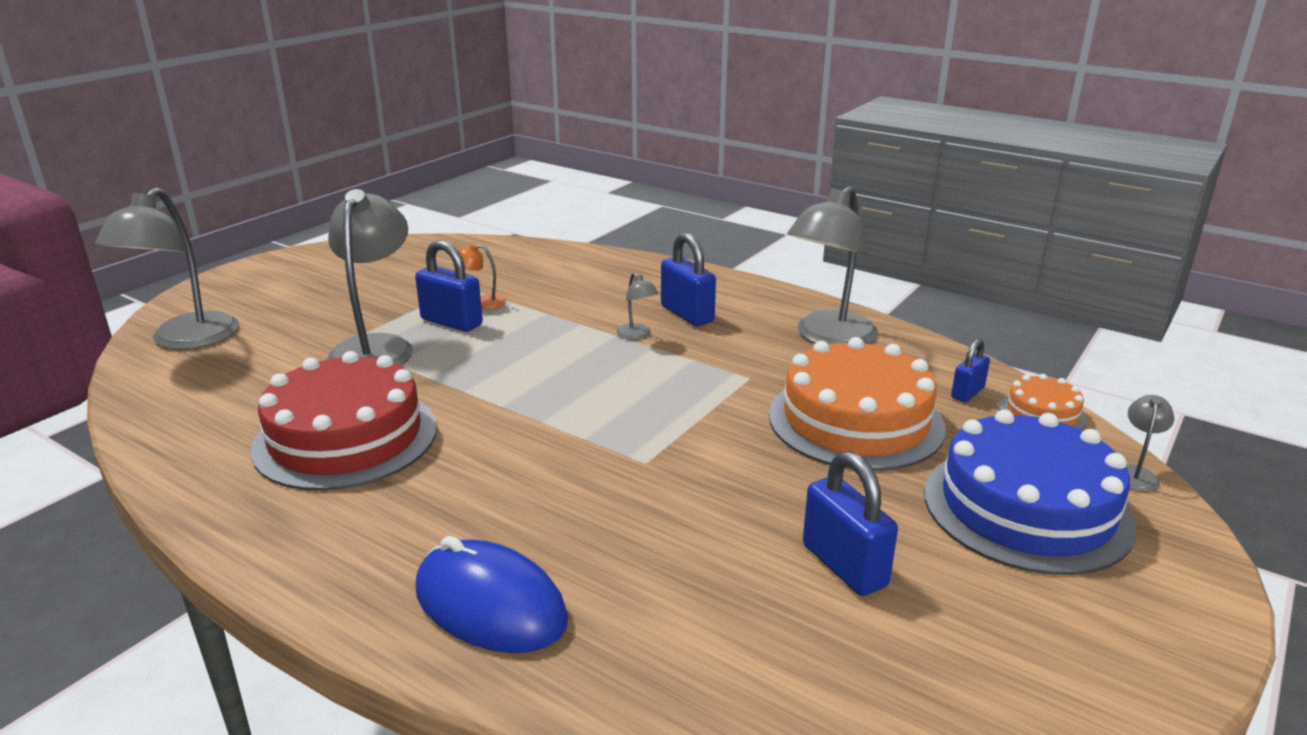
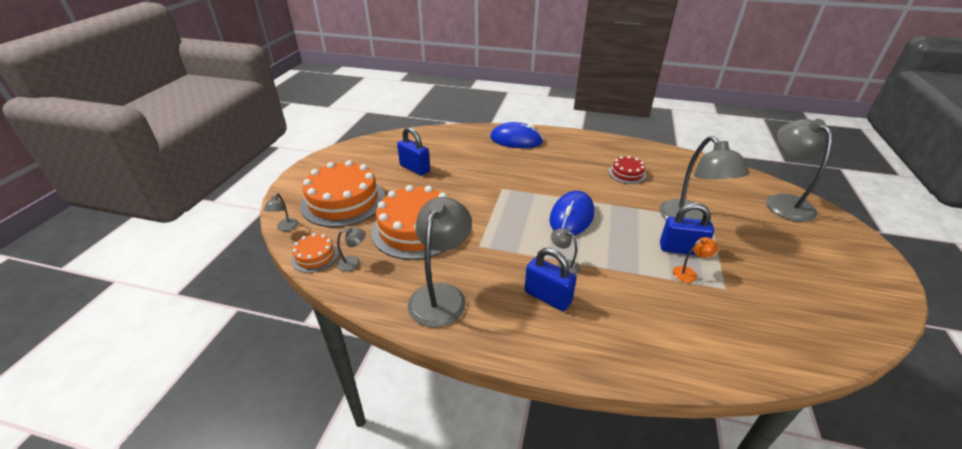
camera: 160 degrees right, 10 degrees up
red cake [251,351,437,491] -> red cake [609,156,646,184], size x0.48
blue cake [924,409,1137,575] -> orange cake [300,160,385,227]
blue padlock [951,339,990,402] -> grey lamp [337,228,366,272]
none -> blue mouse [549,191,594,235]

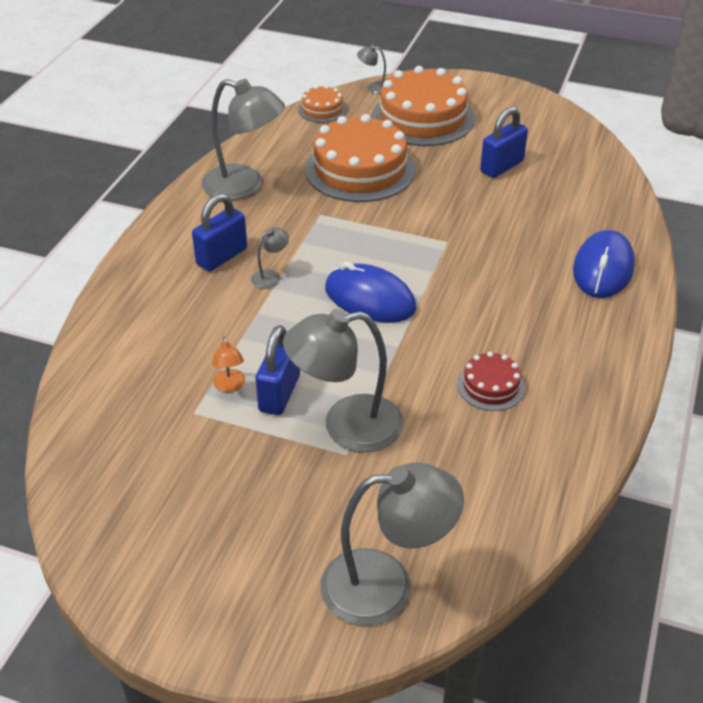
camera: 95 degrees right, 5 degrees up
grey lamp [337,228,366,272] -> none

